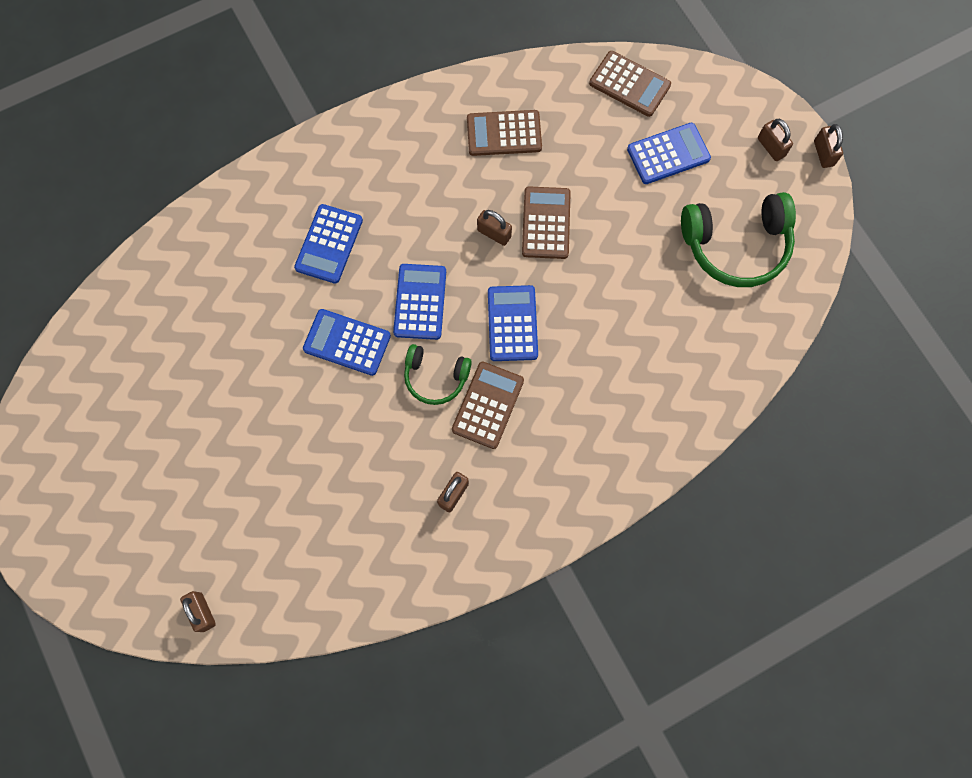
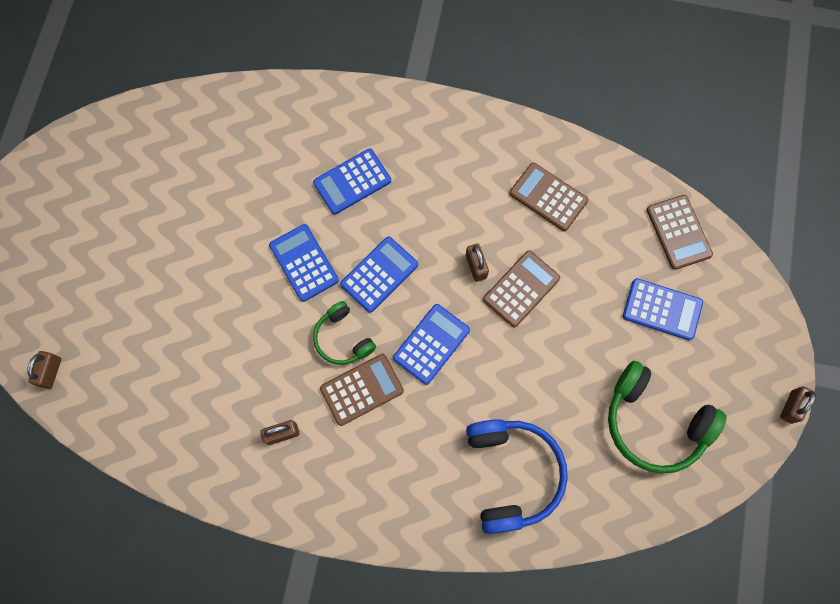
camera: 40 degrees right, 0 degrees up
brown padlock [758,119,793,161] -> none
none -> blue headphones [466,419,568,534]

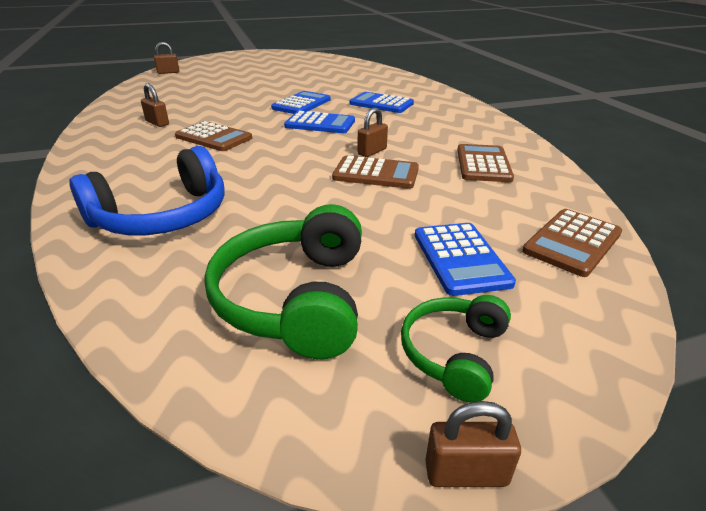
camera: 60 degrees right, 40 degrees down
green headphones [313,301,376,365] -> green headphones moved to [401,295,511,402]
blue calculator [393,304,470,385] -> none

